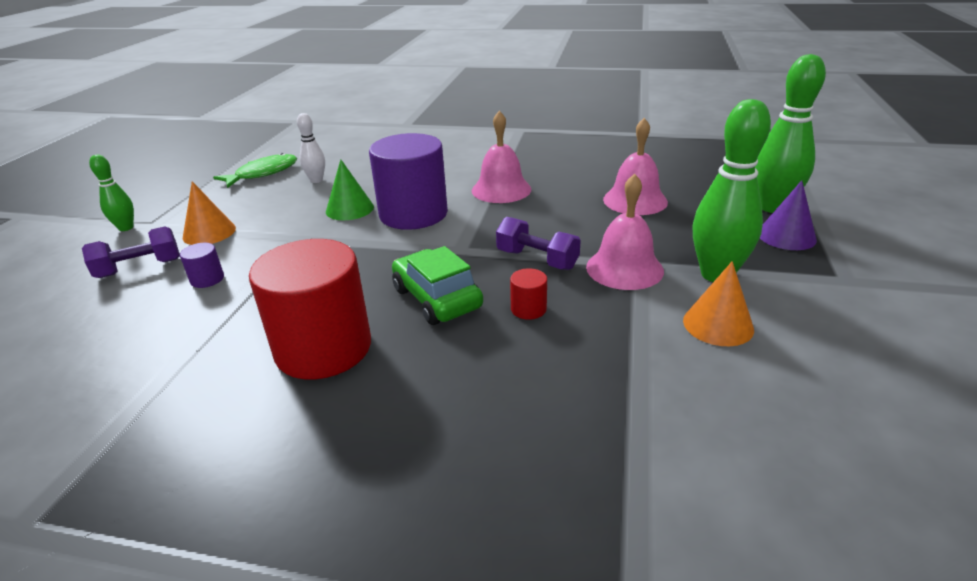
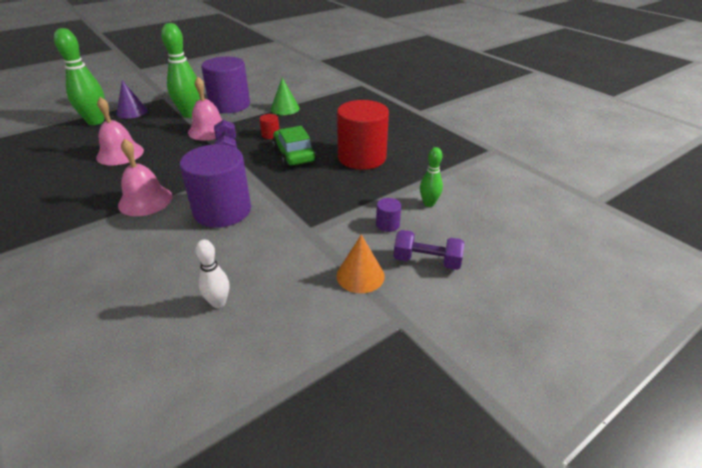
camera: 140 degrees left, 5 degrees up
green bowling pin [89,155,134,231] -> green bowling pin moved to [420,147,443,207]
green fish [213,153,297,188] -> none
green cone [326,159,374,220] -> green cone moved to [271,78,300,115]
green car [392,246,483,325] -> green car turned 150 degrees clockwise [272,126,316,167]
orange cone [683,261,754,346] -> purple cylinder [201,56,250,113]

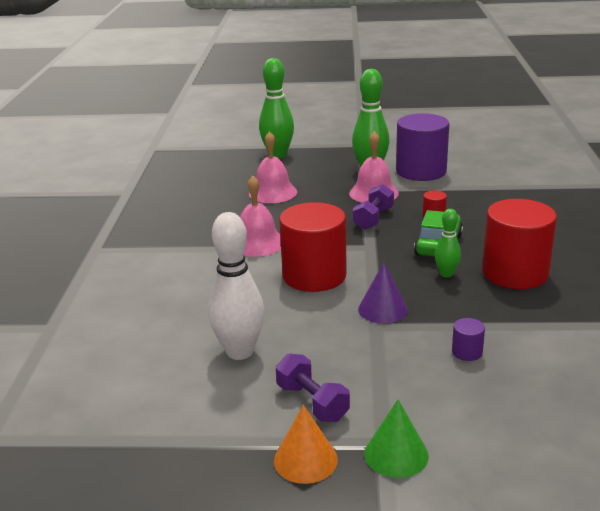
camera: 40 degrees right, 10 degrees down
purple cone [116,81,148,119] -> purple cone moved to [358,262,408,324]
purple cylinder [180,144,251,228] -> red cylinder [279,202,347,292]
white bowling pin [195,239,229,308] -> white bowling pin [208,212,264,360], size x1.86
green cone [271,78,300,115] -> green cone moved to [365,400,429,478]
orange cone [337,234,385,293] -> orange cone moved to [274,405,338,484]
purple dumbbell [394,230,465,270] -> purple dumbbell moved to [276,353,350,422]
green bowling pin [420,147,443,207] -> green bowling pin moved to [435,209,461,278]

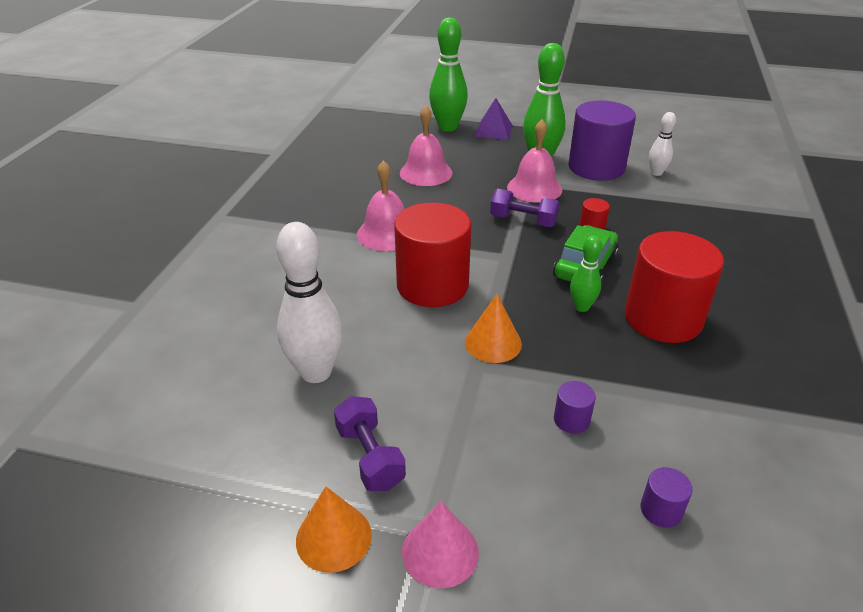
camera: 10 degrees right, 10 degrees up
purple dumbbell [353,184,394,230] -> purple dumbbell turned 75 degrees clockwise [490,189,560,227]
purple cone [358,262,408,324] -> orange cone [465,294,522,363]
green cone [365,400,429,478] -> pink cone [402,501,479,588]
none -> purple pyramid [474,98,513,140]
none -> purple cylinder [641,467,693,528]
none -> white bowling pin [649,112,676,176]

